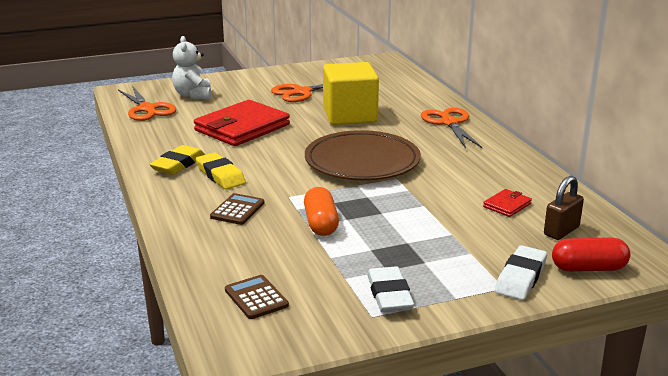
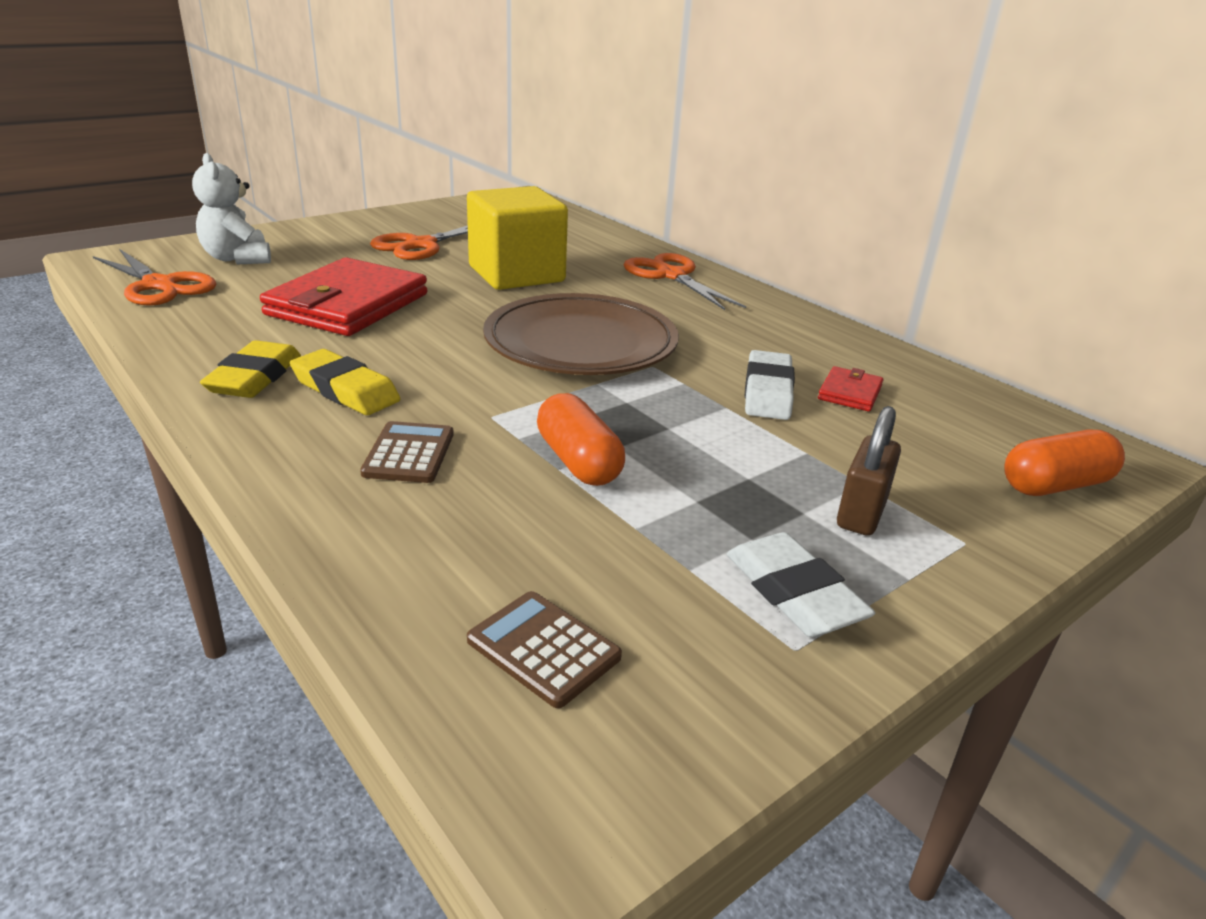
camera: 20 degrees left, 5 degrees up
white eraser [495,245,547,300] -> white eraser moved to [745,350,795,420]
brown padlock [544,176,584,240] -> brown padlock moved to [837,406,901,536]
red capsule [552,238,630,272] -> orange capsule [1004,429,1125,496]

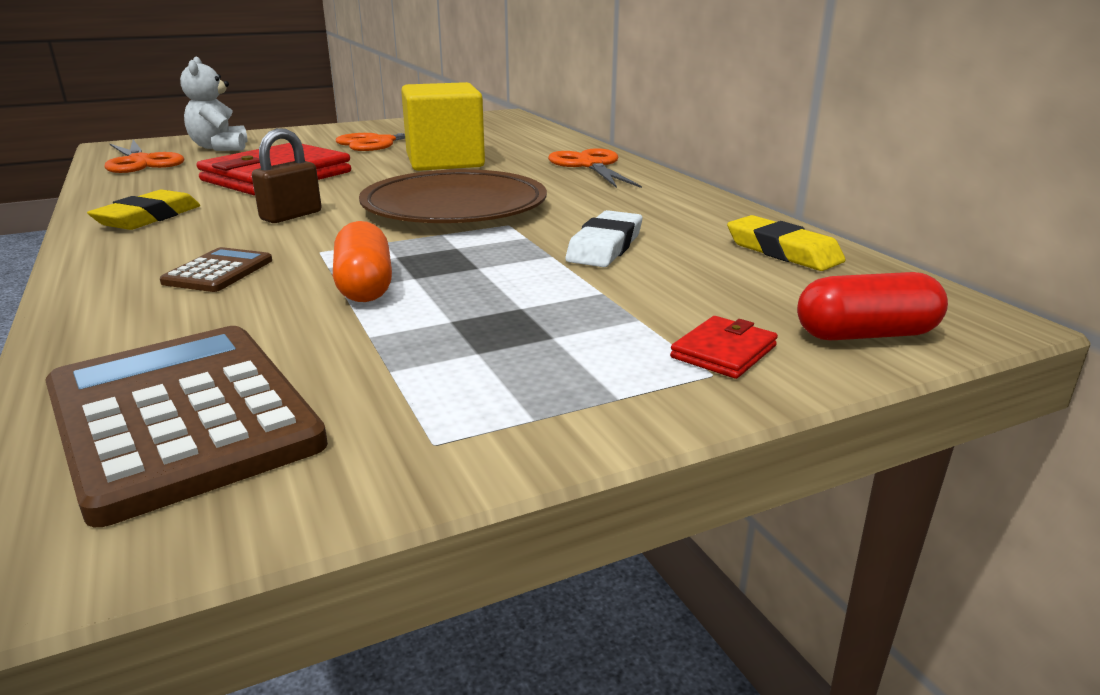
camera: 15 degrees right, 5 degrees down
yellow eraser [290,349,400,415] -> yellow eraser moved to [727,215,845,271]
brown calculator [467,591,622,708] -> brown calculator [45,326,328,527], size x2.10
white eraser [727,532,875,637] -> none
red wallet [818,366,883,412] -> red wallet moved to [670,316,778,379]
brown padlock [837,406,901,536] -> brown padlock moved to [252,128,321,223]
orange capsule [1004,429,1125,496] -> red capsule [797,272,948,340]

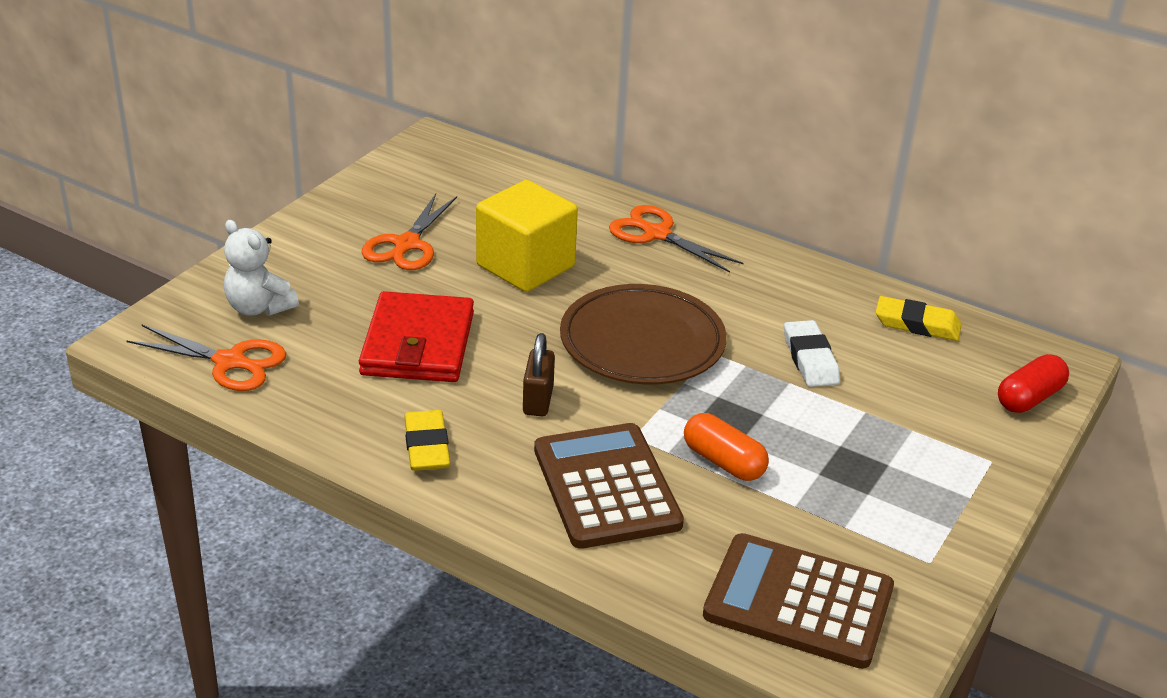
camera: 35 degrees left, 10 degrees up
brown calculator [160,247,272,292] -> brown calculator [534,423,684,549], size x2.10
red wallet [670,316,778,379] -> none

